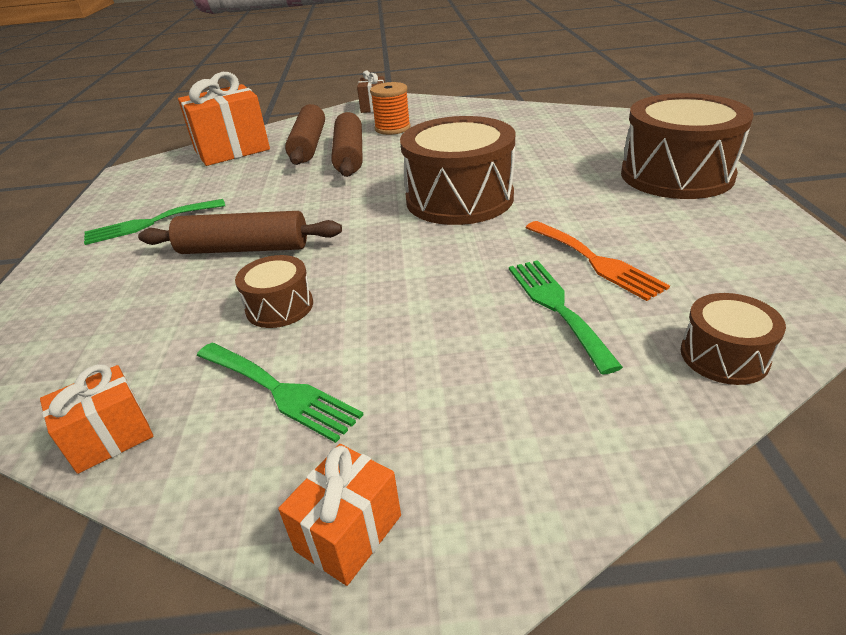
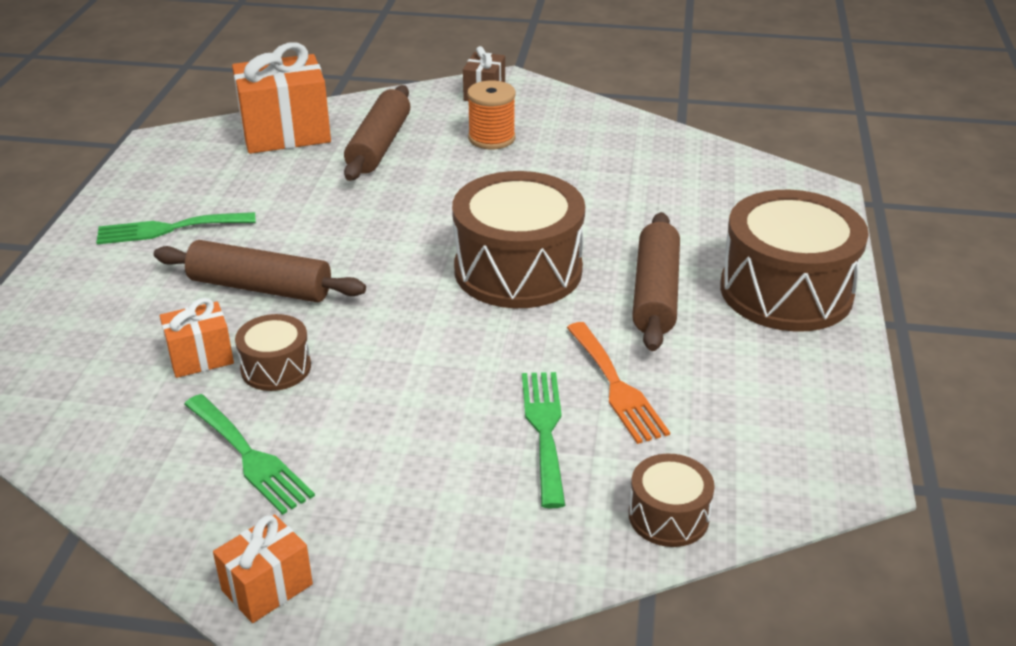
camera: 10 degrees right, 0 degrees up
orange gift [40,365,153,474] -> orange gift moved to [160,298,234,378]
brown rolling pin [331,112,363,177] -> brown rolling pin moved to [632,212,680,351]

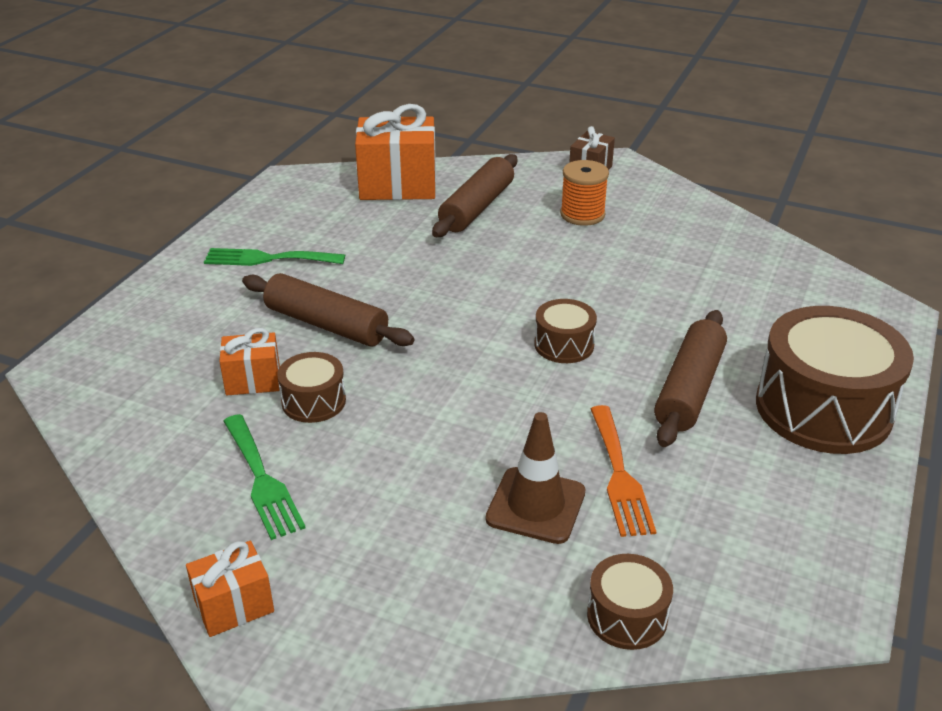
camera: 15 degrees right, 0 degrees up
brown drum [452,171,585,308] -> brown drum [535,299,597,363], size x0.49
green fork [522,372,565,508] -> brown traffic cone [486,412,586,544]

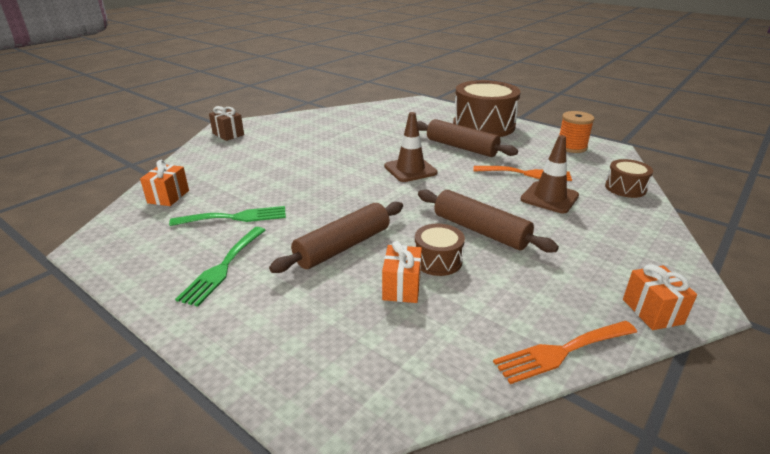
camera: 75 degrees left, 5 degrees down
green fork [223,414,306,540] -> green fork moved to [169,206,286,226]
orange gift [355,104,436,200] -> orange gift [140,160,189,206], size x0.54
brown rolling pin [432,154,517,237] -> brown rolling pin moved to [418,190,559,253]
brown drum [535,299,597,363] -> brown traffic cone [384,112,438,182]
orange spool [560,160,609,226] -> orange spool moved to [560,111,595,153]
none -> orange fork [493,321,637,384]

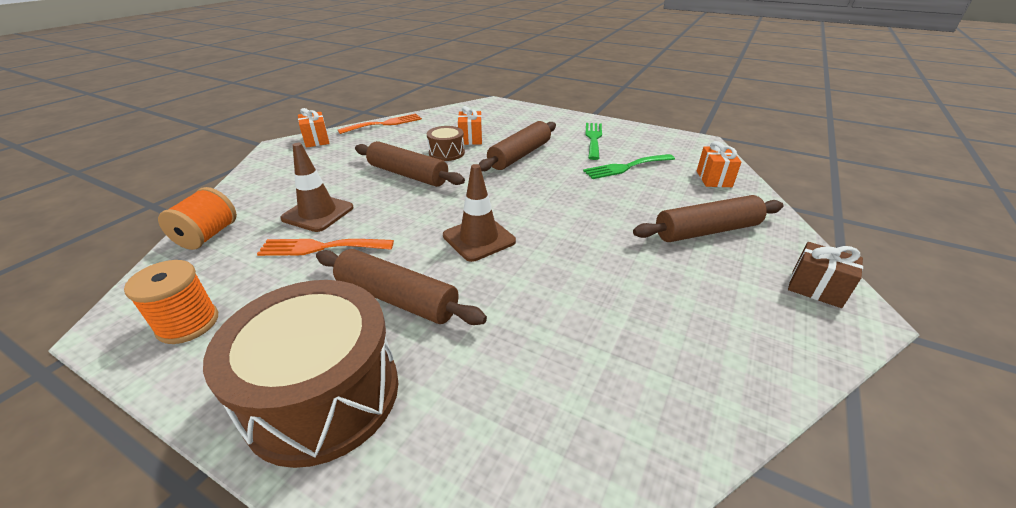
camera: 170 degrees right, 5 degrees up
brown drum [605,159,653,198] -> orange spool [158,187,237,250]
none -> brown rolling pin [633,195,784,242]

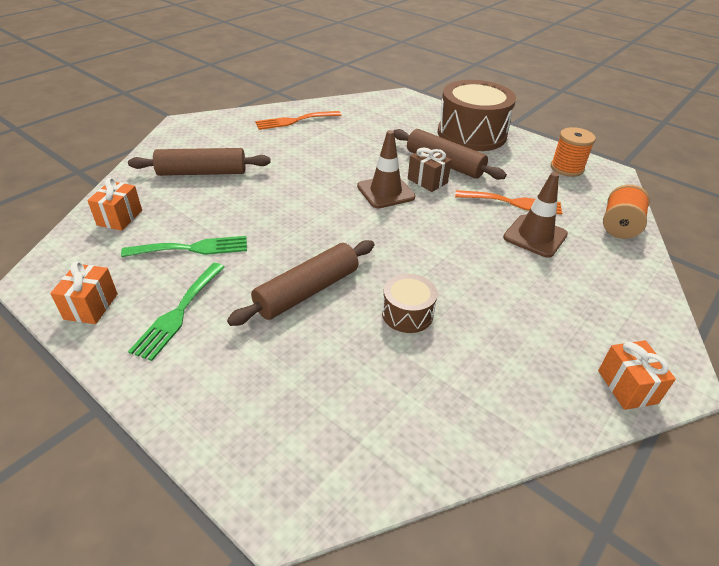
camera: 170 degrees left, 5 degrees up
orange fork [338,114,422,134] -> orange fork moved to [255,111,341,130]
brown rolling pin [355,141,465,187] -> none
orange gift [458,106,482,145] -> orange gift moved to [50,261,118,324]
brown gift [788,242,863,308] -> brown gift moved to [408,148,452,192]

